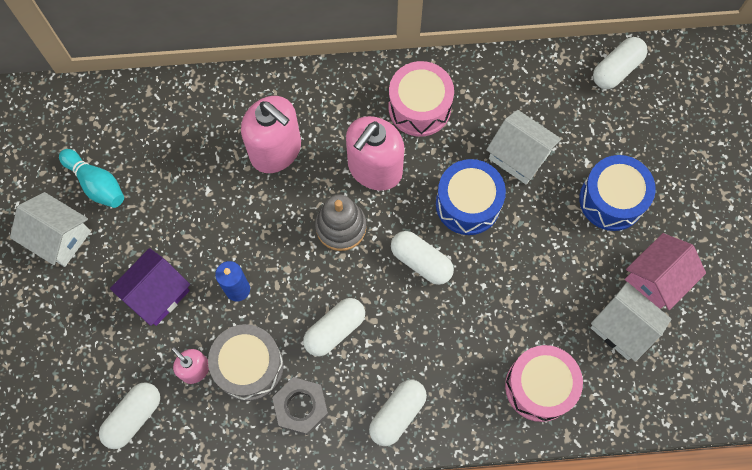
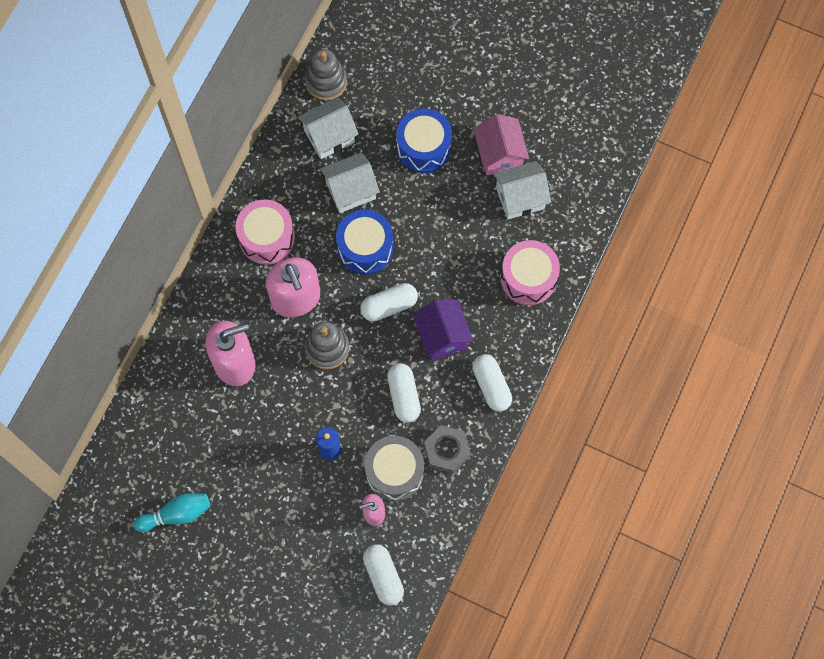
camera: 60 degrees left, 0 degrees up
white house [10,192,91,267] -> white house moved to [298,97,359,159]
purple house [110,248,190,326] -> purple house moved to [413,299,474,360]
white capsule [593,37,648,89] -> grey stacking toy [305,49,347,100]

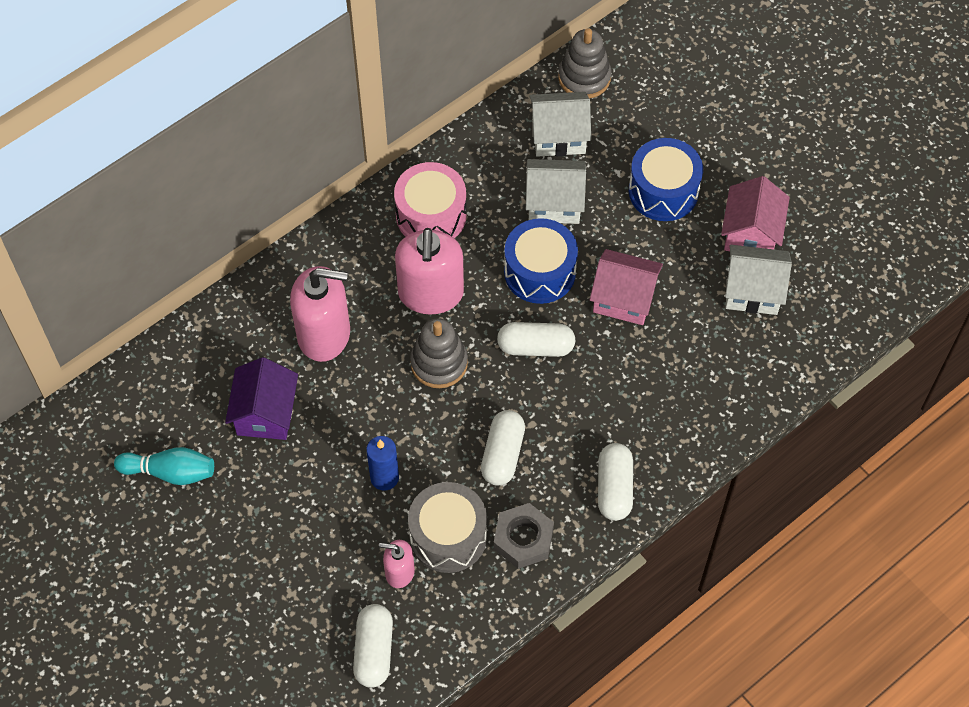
camera: 25 degrees right, 10 degrees down
purple house [413,299,474,360] -> purple house moved to [225,357,298,440]
pink drum [501,240,560,305] -> none
none -> pink house [590,249,663,325]

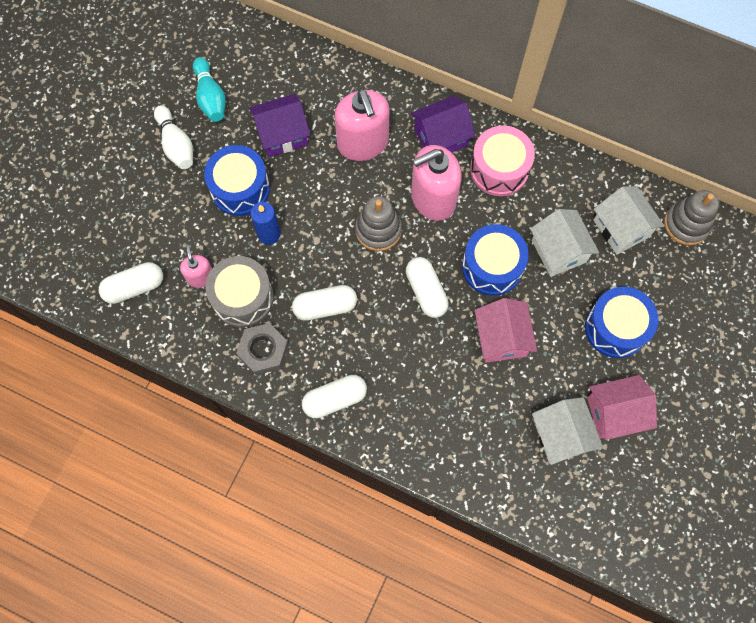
camera: 65 degrees right, 10 degrees up
none -> white bowling pin [154,105,193,169]
none -> blue drum [204,145,270,216]
none -> purple house [411,96,475,153]

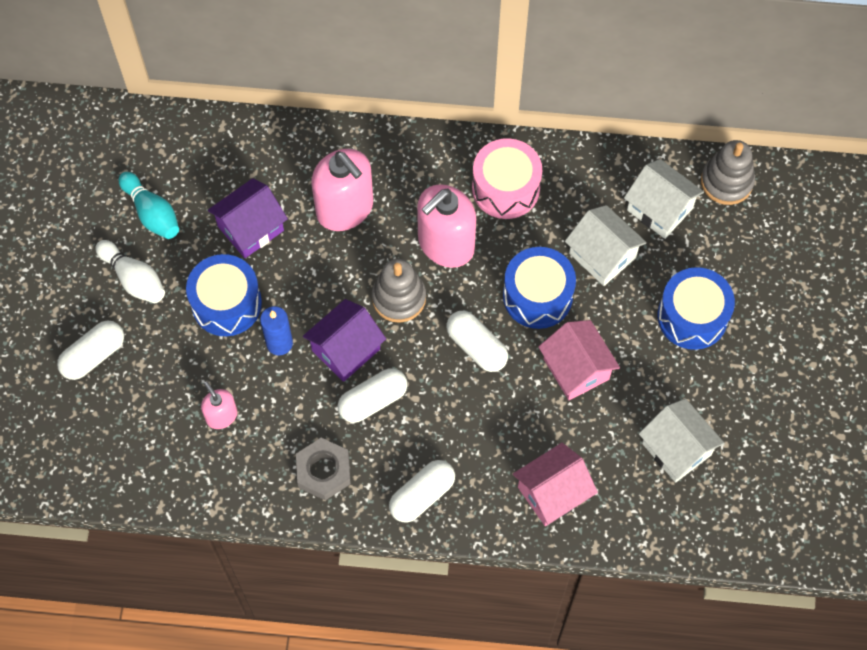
camera: 20 degrees left, 5 degrees down
white capsule [99,262,163,304] -> white capsule moved to [57,320,124,380]
grey drum [205,256,274,327] -> none
purple house [411,96,475,153] -> purple house moved to [303,299,386,382]
pink house [587,375,657,440] -> pink house moved to [513,443,598,526]

